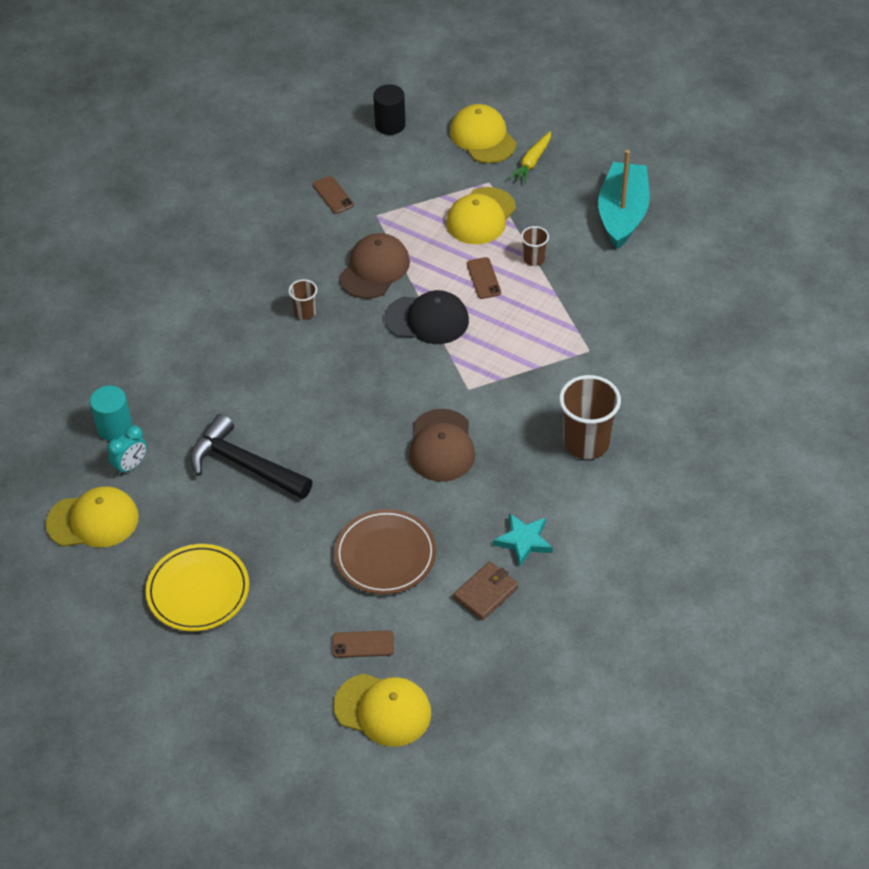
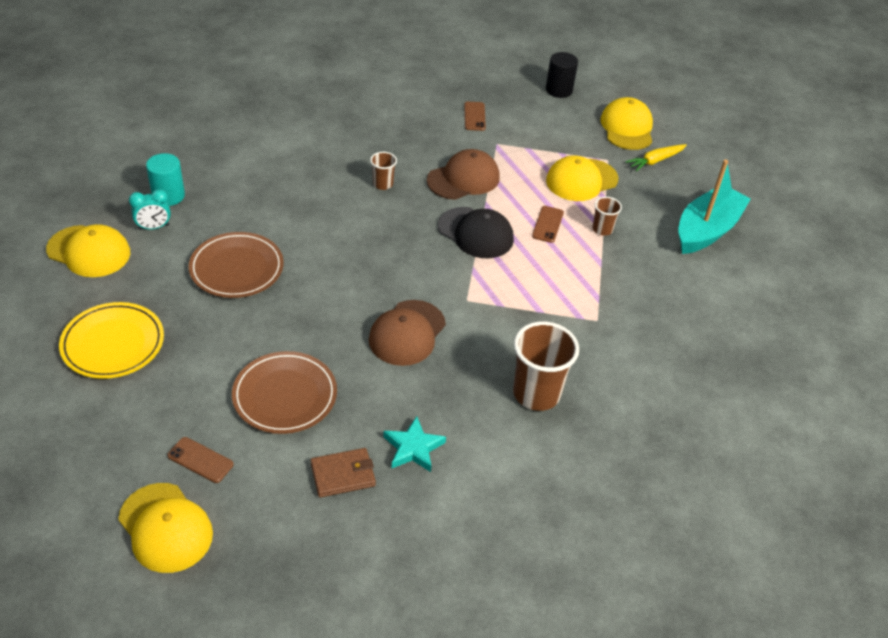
camera: 25 degrees right, 5 degrees down
black hammer [190,414,313,499] -> brown plate [189,232,284,298]

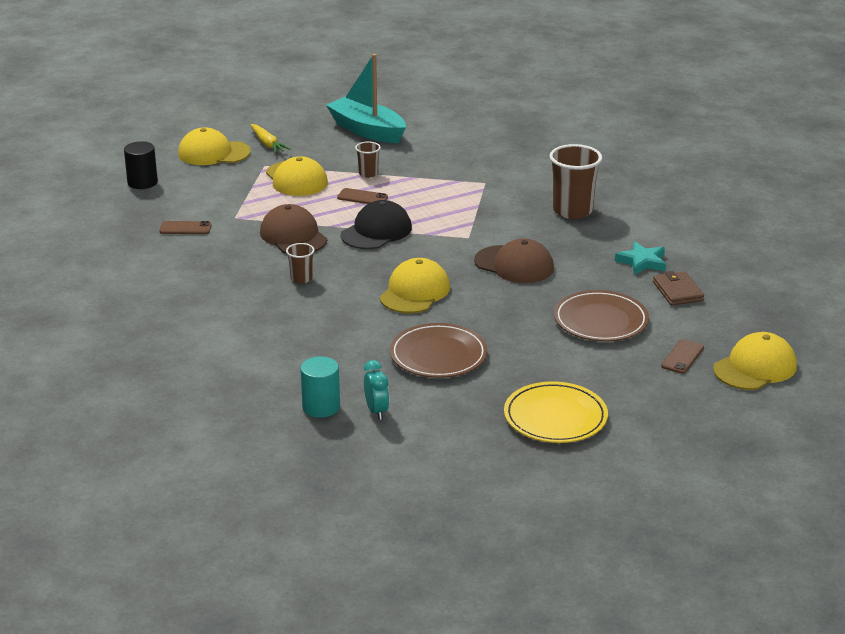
camera: 85 degrees left, 15 degrees down
yellow cap [46,224,130,277] -> yellow cap moved to [379,258,450,313]

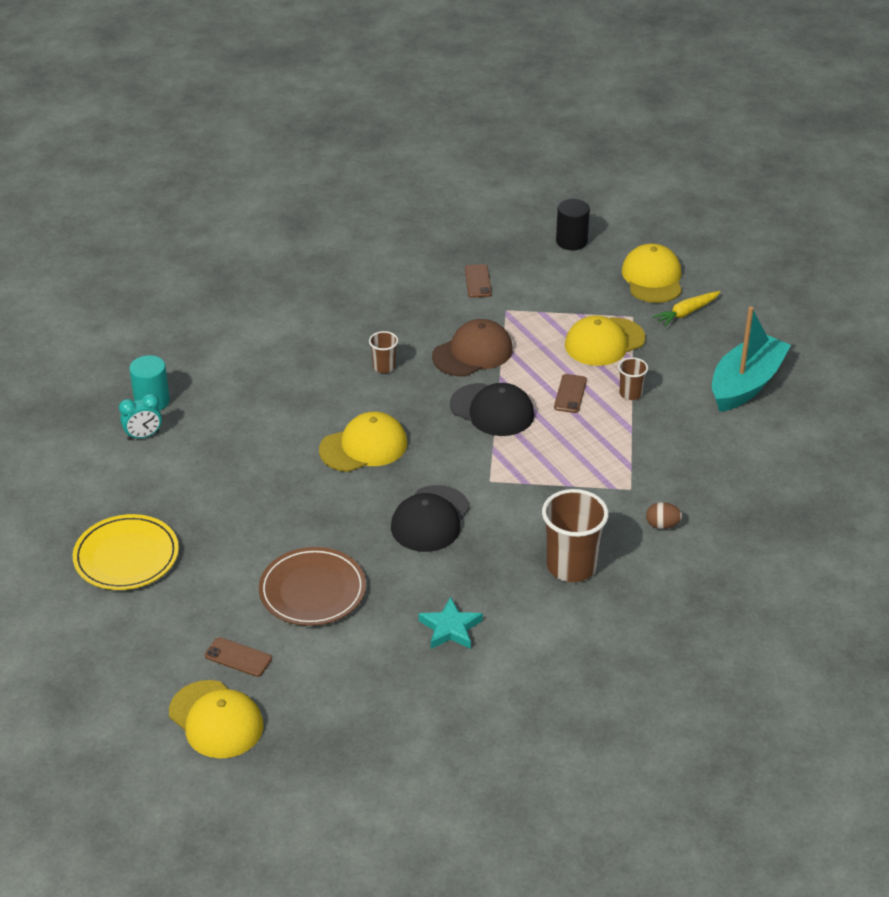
camera: 85 degrees right, 10 degrees up
yellow cap [379,258,450,313] -> yellow cap turned 45 degrees counterclockwise [319,412,407,472]
brown plate [390,323,488,378] -> none
brown cap [474,238,554,283] -> black cap [391,485,470,552]
brown wallet [653,271,704,305] -> none
none -> brown egg [646,502,682,529]

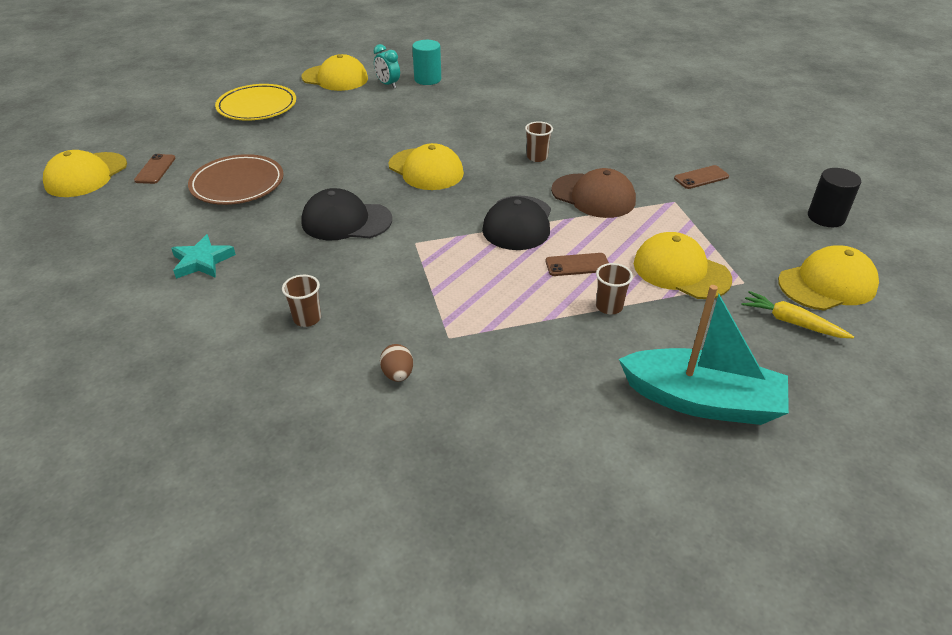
camera: 70 degrees right, 0 degrees up
brown cup [542,489,609,582] -> brown cup [282,275,321,327], size x0.51
none -> yellow cap [301,54,368,91]

